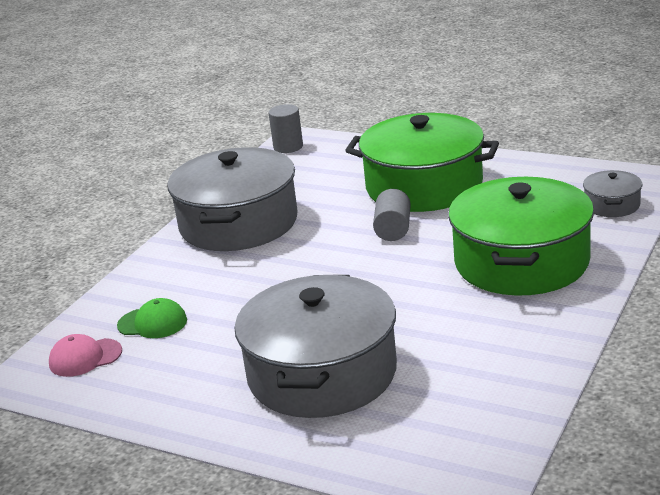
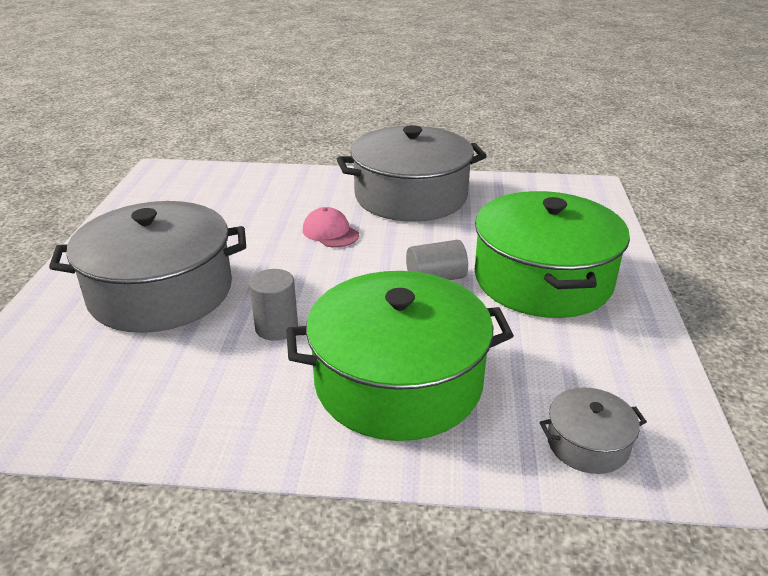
camera: 65 degrees right, 5 degrees up
pink cap [49,334,122,377] -> pink cap moved to [303,207,359,248]
green cap [117,298,187,338] -> none
grey cylinder [269,104,303,153] -> grey cylinder moved to [249,269,298,341]

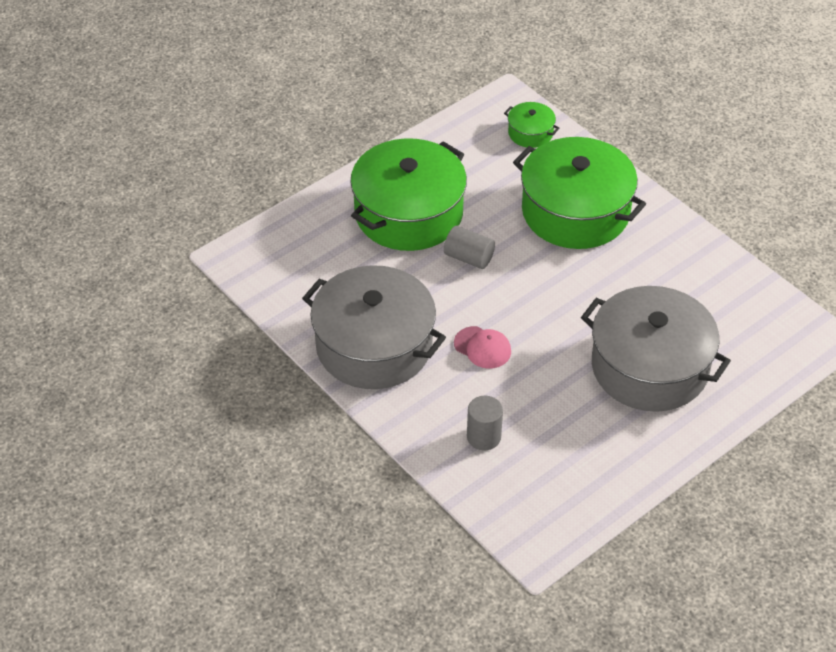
camera: 135 degrees left, 15 degrees up
grey cylinder [249,269,298,341] -> grey cylinder moved to [467,396,503,450]
pink cap [303,207,359,248] -> pink cap turned 60 degrees counterclockwise [454,326,511,369]
grey pot [539,387,647,474] -> green pot [504,102,559,148]

